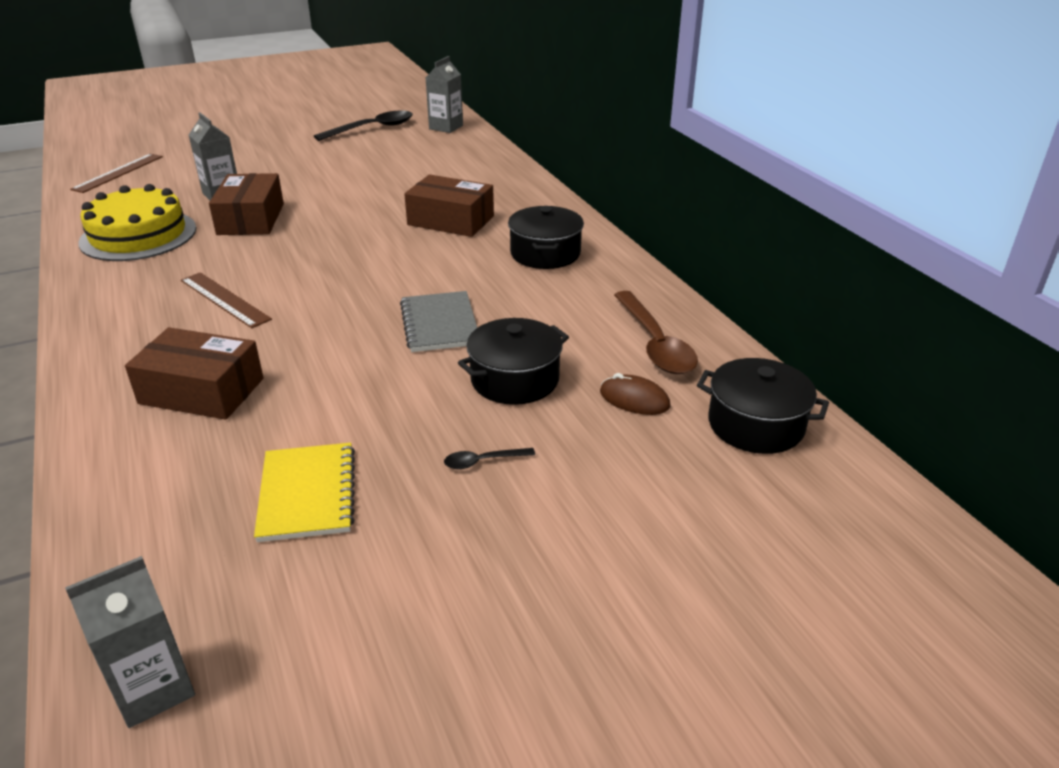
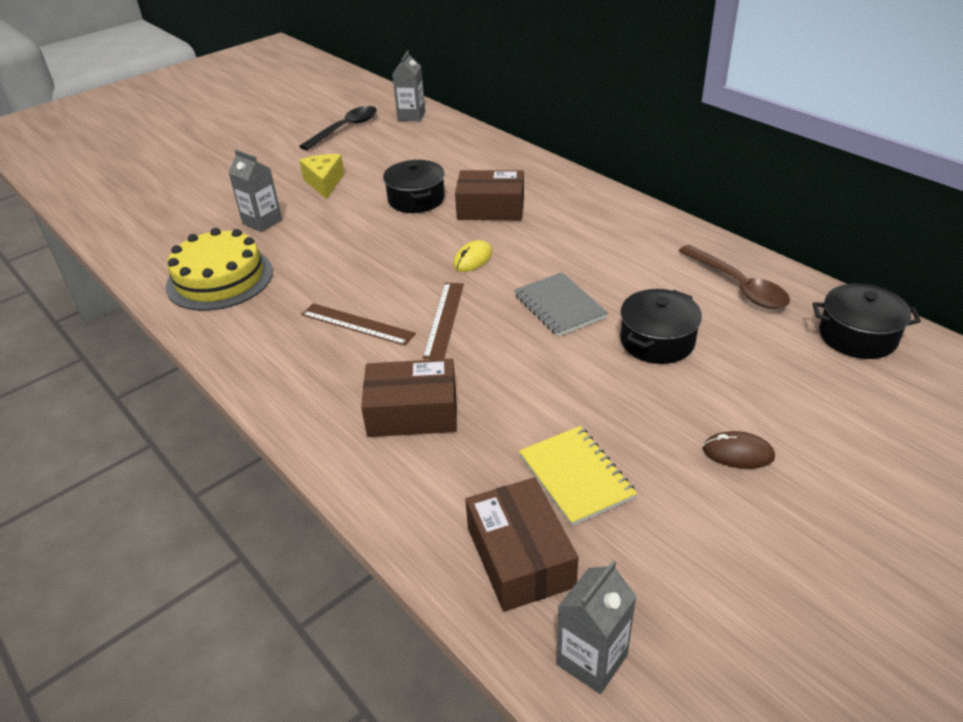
camera: 15 degrees left, 5 degrees up
brown ruler [70,154,163,193] -> brown ruler moved to [422,283,464,360]
brown box [209,173,284,235] -> brown box moved to [465,477,578,612]
black spoon [444,448,535,469] -> none
black pot [508,206,584,269] -> black pot moved to [383,160,445,213]
brown mouse [600,373,671,415] -> brown mouse moved to [703,431,775,469]
none -> yellow cheese [299,154,344,200]
none -> yellow mouse [453,240,492,272]

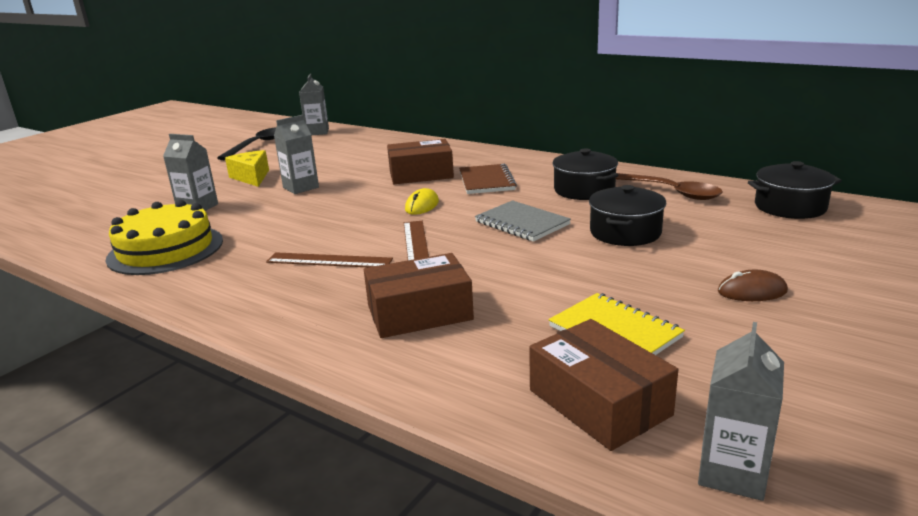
camera: 15 degrees left, 15 degrees down
black pot [383,160,445,213] -> black pot moved to [553,148,618,200]
none -> grey carton [274,115,319,194]
none -> brown notebook [459,164,517,194]

